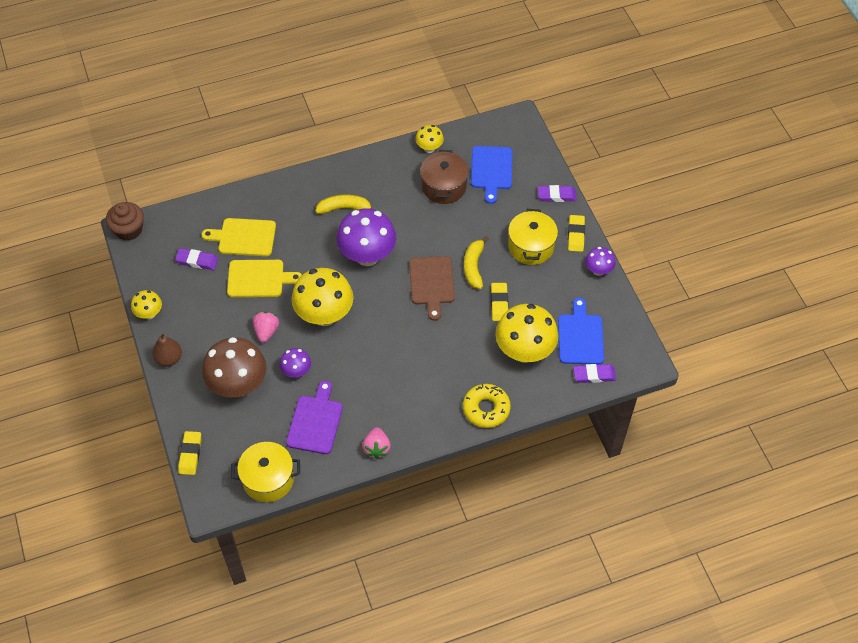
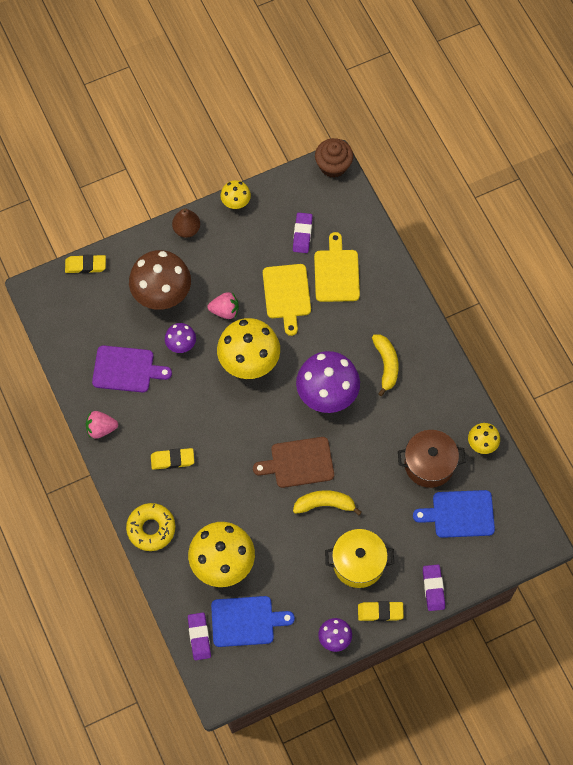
camera: 85 degrees right, 10 degrees up
yellow pot [231,442,300,502] -> none
yellow eraser [491,283,508,321] -> yellow eraser moved to [151,448,194,470]

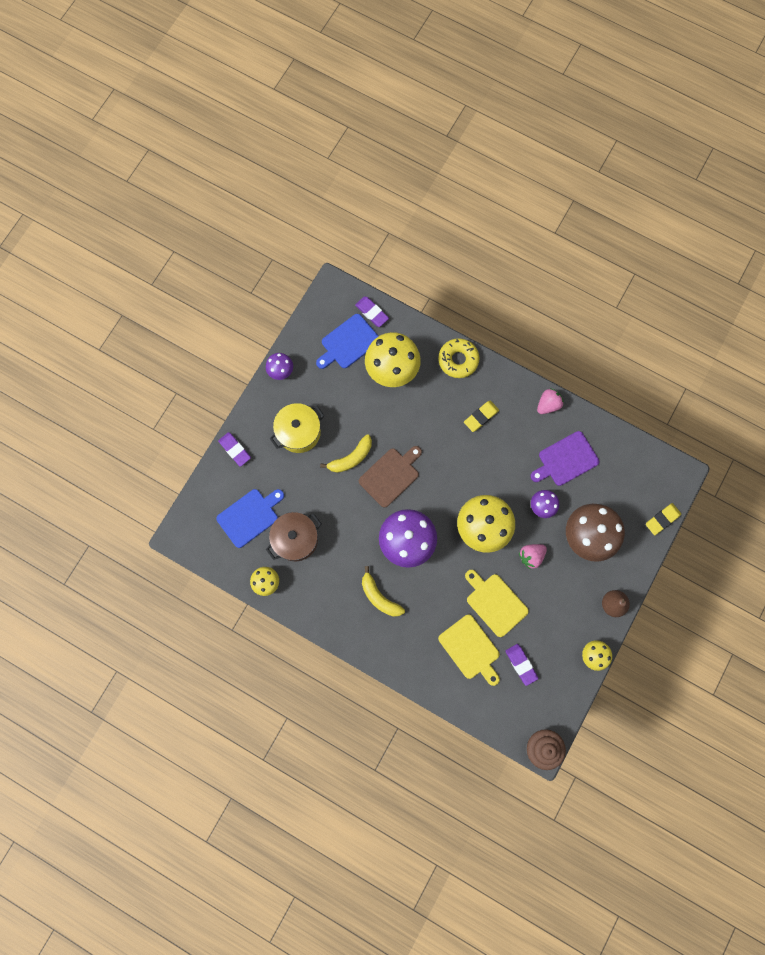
camera: 145 degrees right, 10 degrees up
yellow eraser [358,601,404,621] -> none

